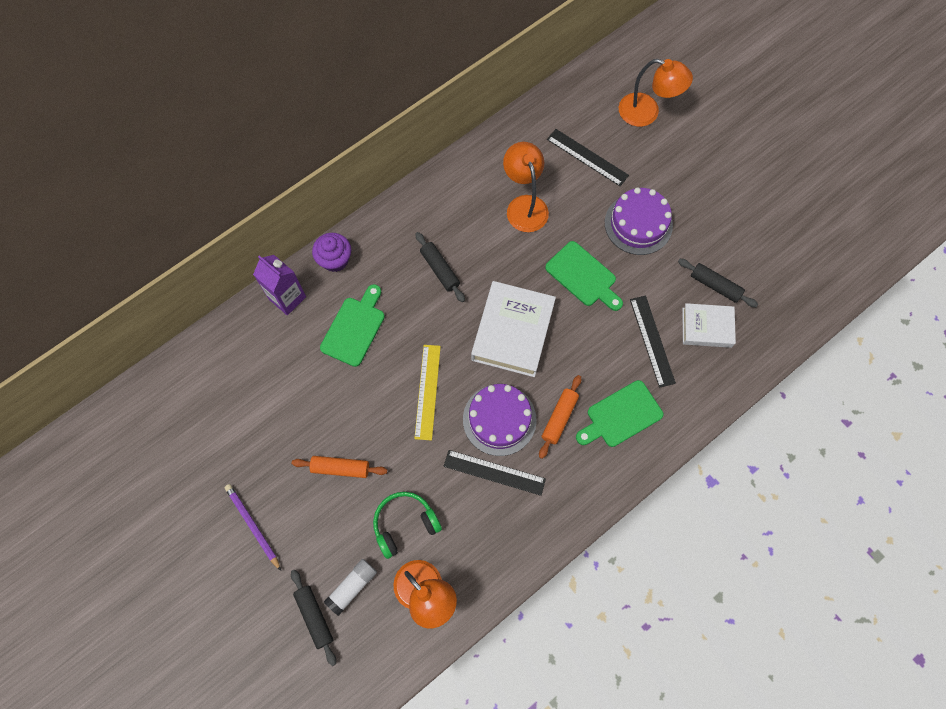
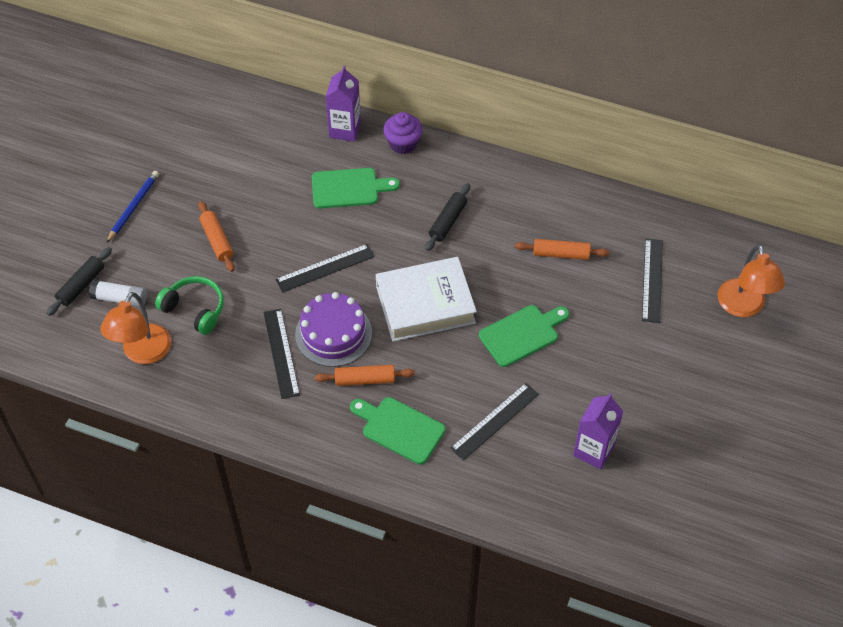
camera: 60 degrees right, 15 degrees down
purple pencil [224,484,281,571] -> blue pencil [106,171,159,243]
yellow ruler [414,345,441,441] -> black ruler [275,244,375,293]
orange lamp [503,142,549,232] -> orange rolling pin [515,239,609,260]
green cutting board [545,241,623,311] -> green cutting board turned 135 degrees counterclockwise [479,305,569,367]
purple cake [605,187,673,255] -> none
black rolling pin [678,259,758,307] -> purple carton [573,393,623,469]
white book [682,303,736,348] -> none

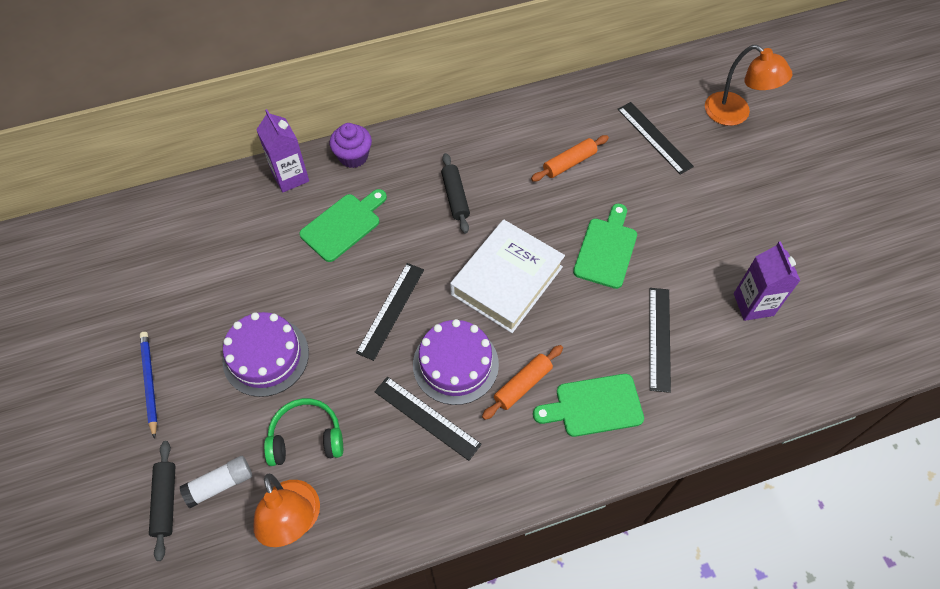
camera: 40 degrees left, 5 degrees up
orange rolling pin [198,201,235,272] -> purple cake [222,312,309,397]

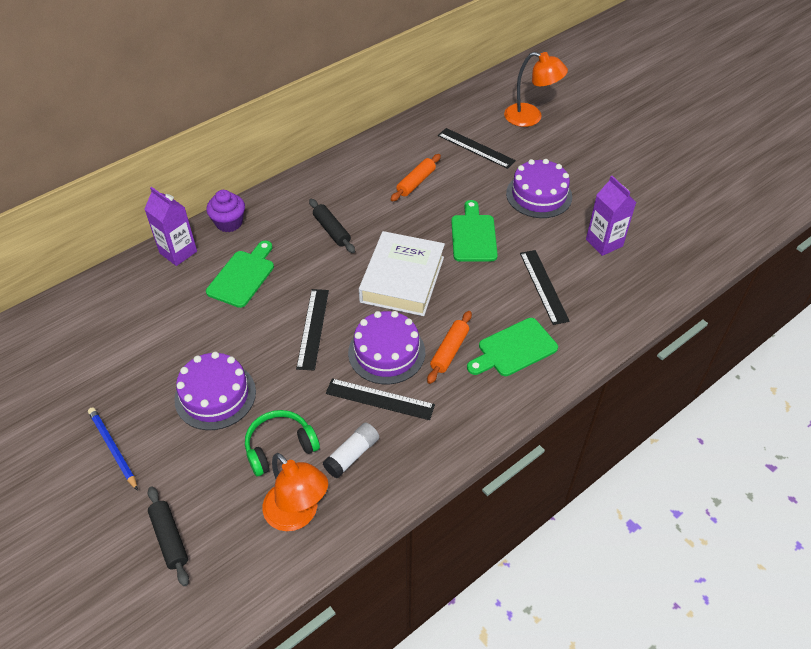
camera: 20 degrees left, 10 degrees down
white glue stick [180,456,252,508] -> white glue stick moved to [323,423,379,478]
none -> purple cake [506,159,572,218]

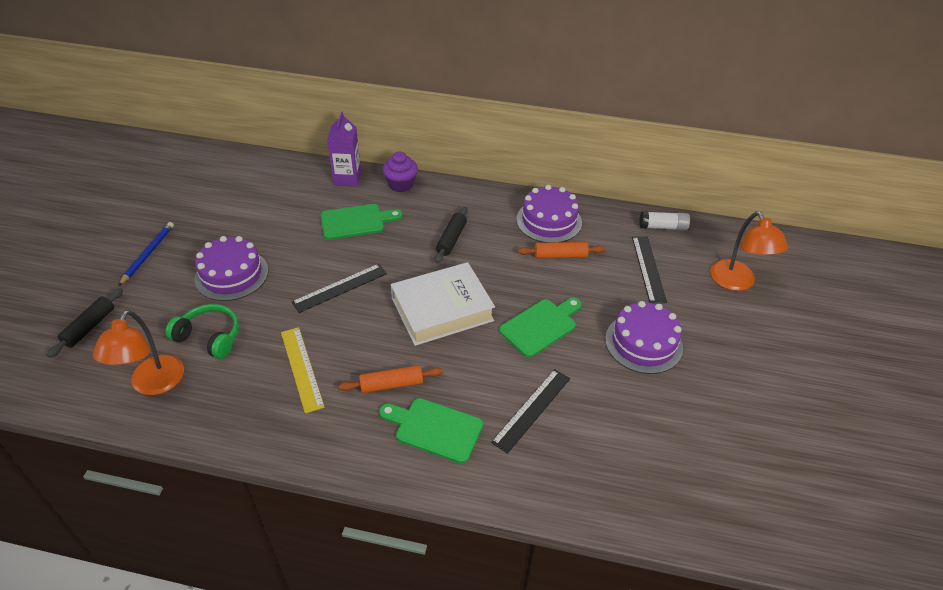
camera: 50 degrees right, 5 degrees down
white glue stick [323,423,379,478] -> white glue stick moved to [639,211,690,231]
black ruler [326,378,435,420] -> yellow ruler [281,327,325,414]
purple cake [348,311,425,384] -> purple cake moved to [516,185,582,243]
purple carton [586,176,636,256] -> none

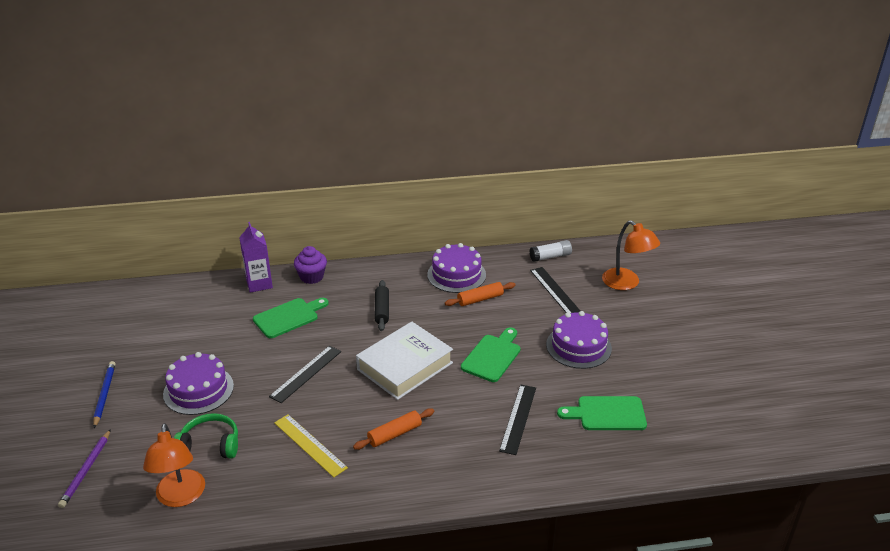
camera: 20 degrees left, 10 degrees down
black rolling pin [47,288,123,358] -> purple pencil [58,429,111,508]
green cutting board [379,398,483,463] -> green cutting board moved to [557,396,647,430]

